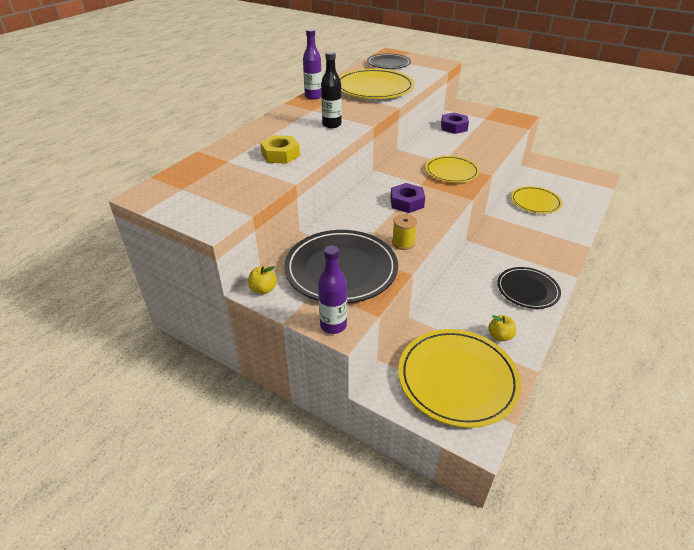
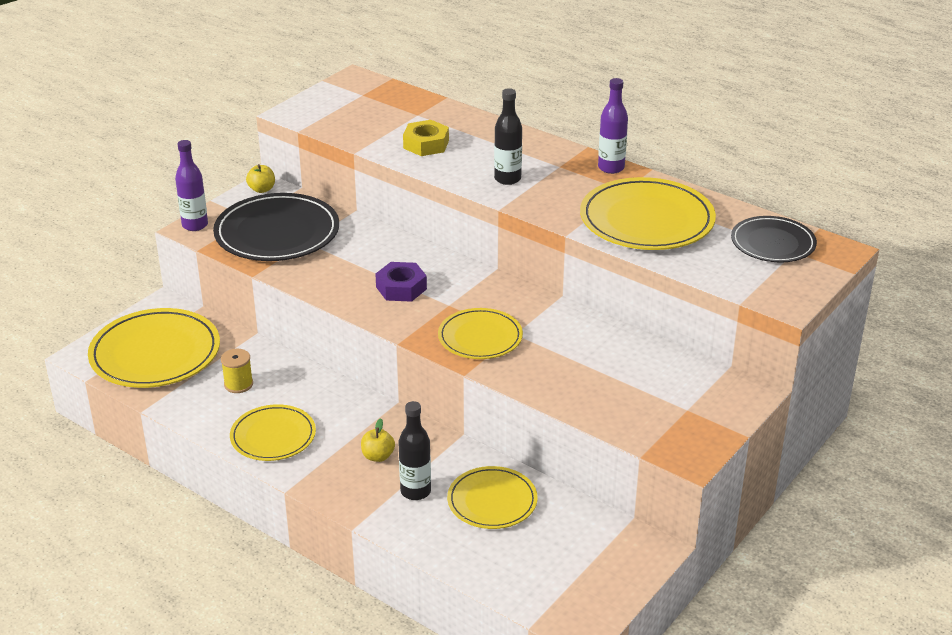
camera: 95 degrees right, 5 degrees down
yellow spool [392,214,417,250] -> yellow spool moved to [221,349,253,393]
purple nut [441,113,469,134] -> none
yellow apple [488,315,516,341] -> yellow apple moved to [361,418,395,462]
black plate [497,267,561,309] -> yellow plate [230,404,316,461]
none -> black bottle [399,401,431,500]

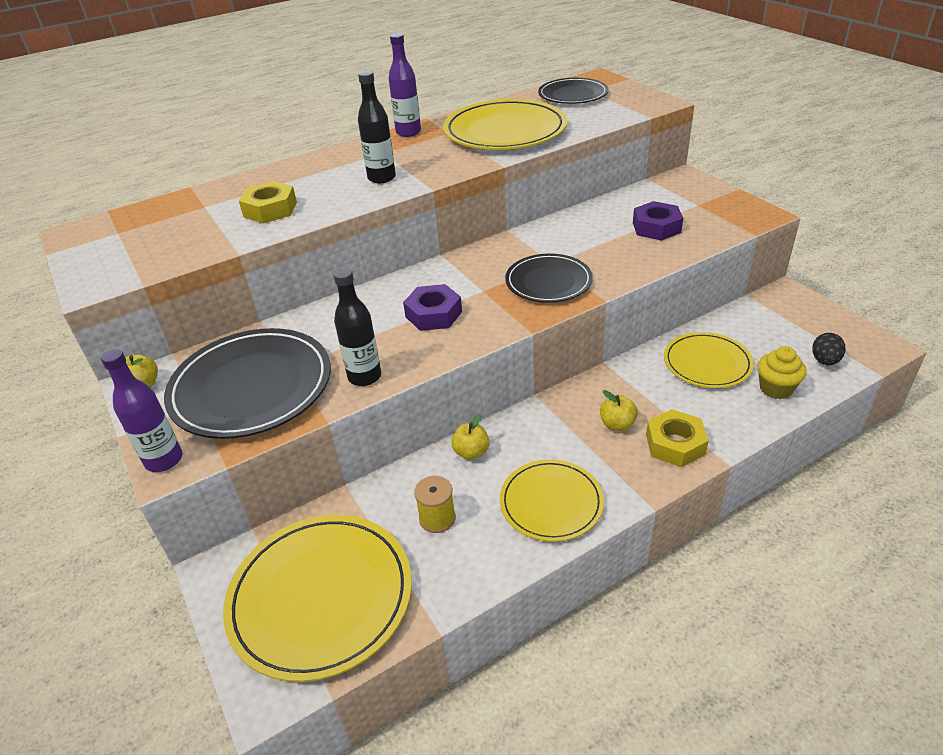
camera: 65 degrees left, 5 degrees up
black bottle [399,401,431,500] -> black bottle moved to [334,268,381,386]
yellow plate [438,308,523,359] -> black plate [505,254,593,303]
none -> yellow apple [451,413,490,460]
none -> purple nut [633,201,683,241]
none -> yellow nut [646,409,709,467]
none -> yellow cupcake [757,346,807,399]
none -> black egg [812,333,846,365]

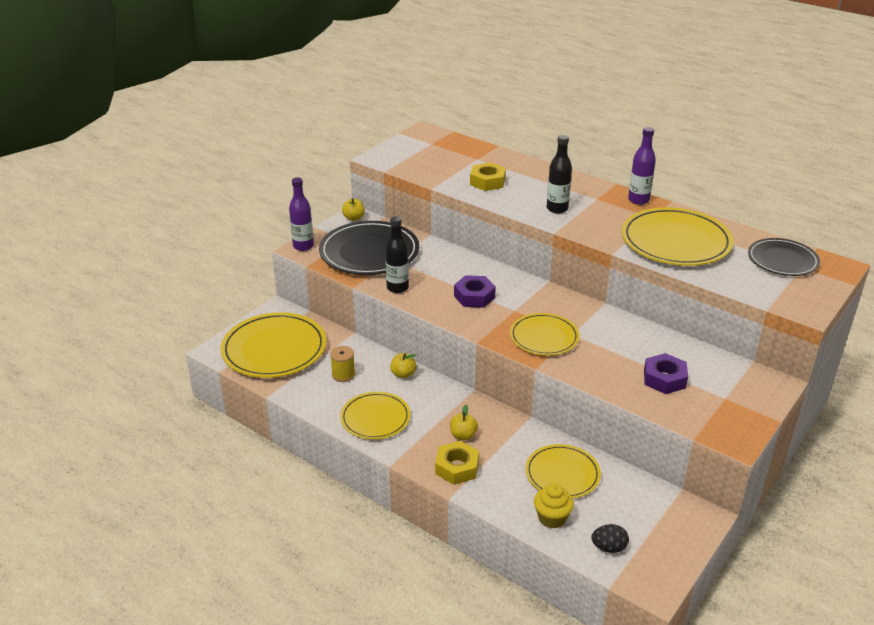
camera: 65 degrees right, 5 degrees down
black plate [505,254,593,303] -> yellow plate [510,313,580,356]

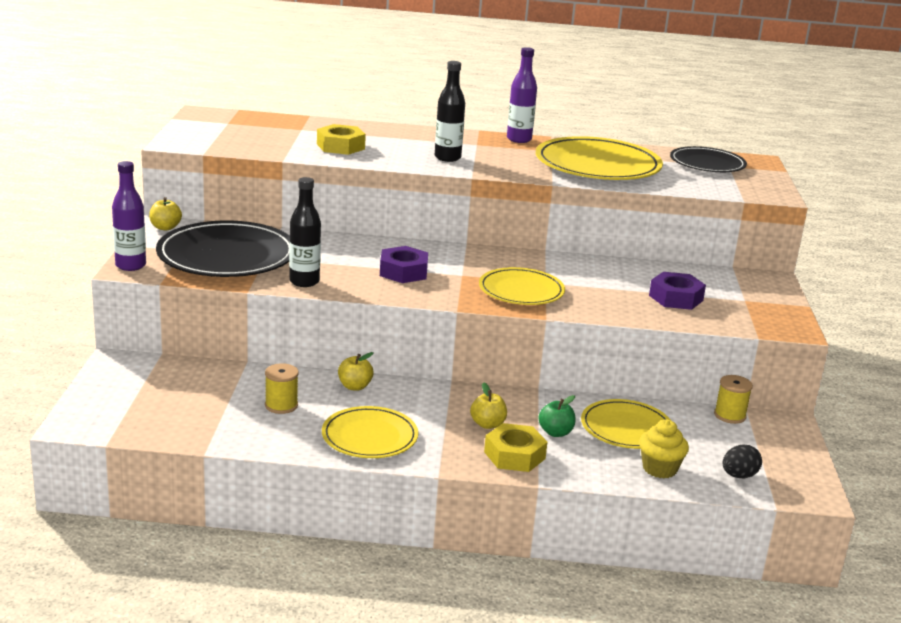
camera: 35 degrees left, 10 degrees down
yellow plate [220,312,326,378] -> none
none -> green apple [539,395,575,437]
none -> yellow spool [714,375,753,424]

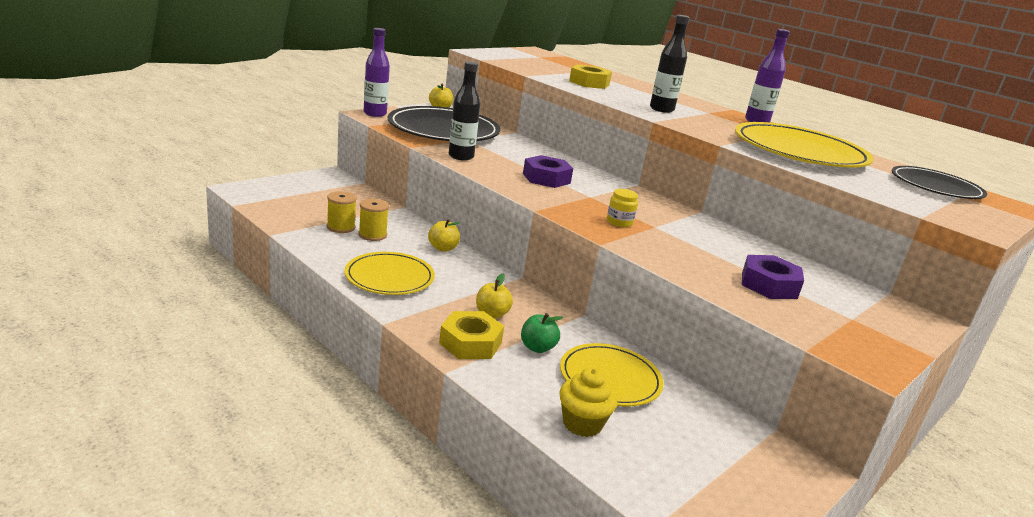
camera: 40 degrees right, 0 degrees up
yellow plate [479,267,565,305] -> yellow jar [607,189,638,227]
yellow spool [714,375,753,424] -> yellow spool moved to [327,191,357,233]
black egg [723,444,762,478] -> none

